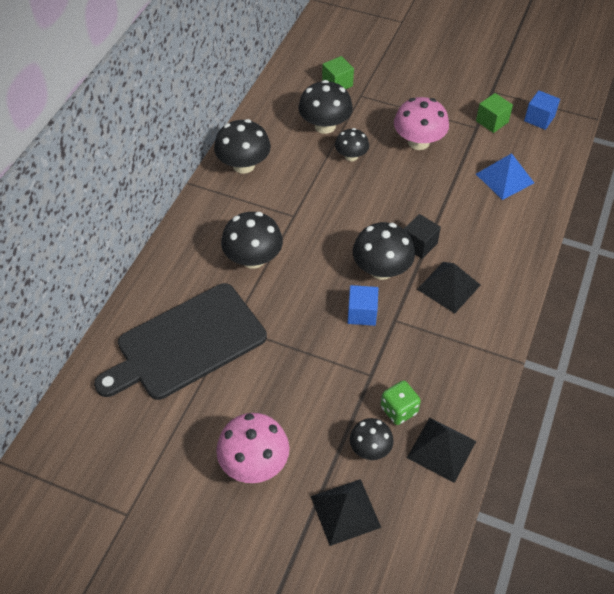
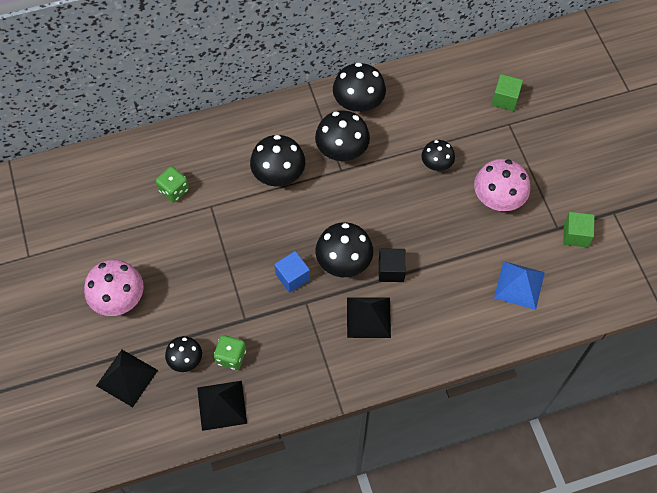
camera: 50 degrees right, 10 degrees up
black cutting board [94,283,267,400] -> green dice [156,166,189,202]
black mushroom [298,80,353,134] -> black mushroom moved to [315,110,370,161]
blue cube [524,90,560,130] -> none

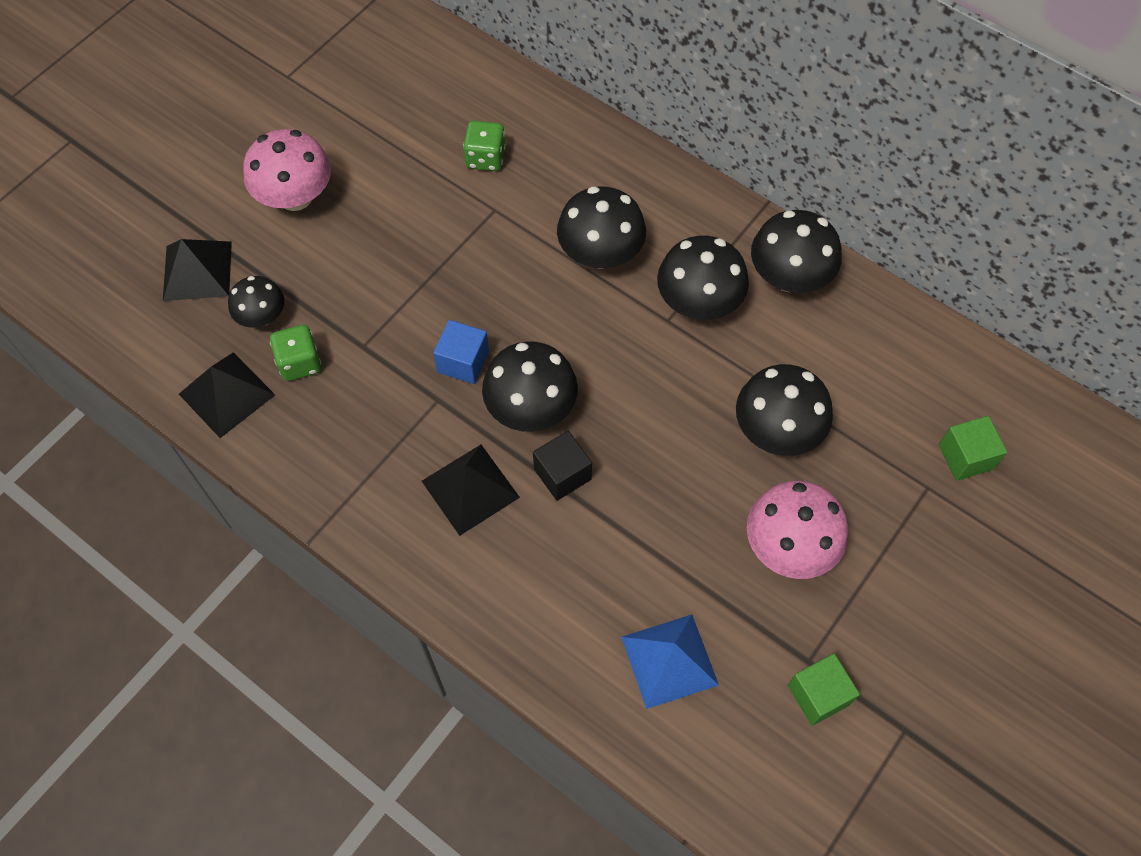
camera: 55 degrees right, 0 degrees up
black mushroom [421,140,455,171] -> black mushroom [736,364,833,456], size x1.63

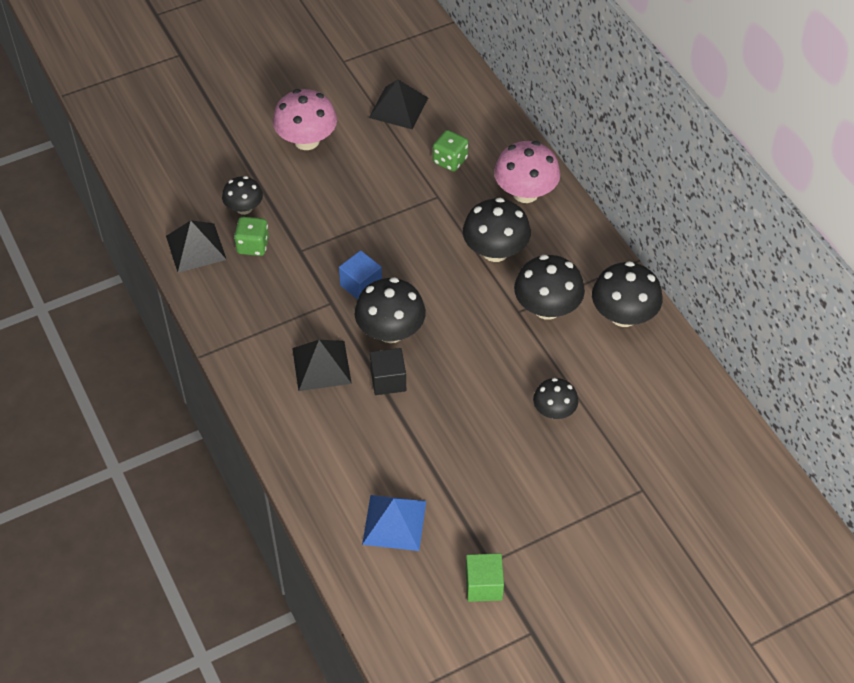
camera: 25 degrees right, 10 degrees down
black pyramid [163,239,232,301] -> black pyramid moved to [369,80,428,129]
black mushroom [736,364,833,456] -> black mushroom [533,378,578,419], size x0.61
pink mushroom [747,480,848,579] -> pink mushroom moved to [494,141,561,203]
green cube [939,416,1007,481] -> none

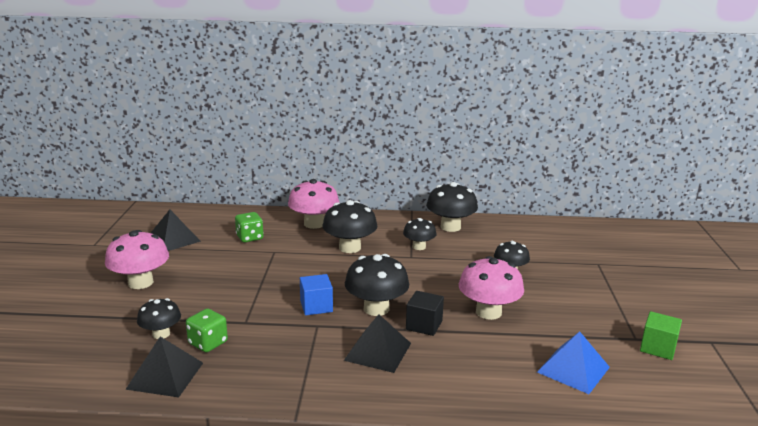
camera: 60 degrees left, 30 degrees down
black mushroom [514,255,585,320] -> black mushroom [403,218,436,250], size x0.61
none -> pink mushroom [459,256,524,320]

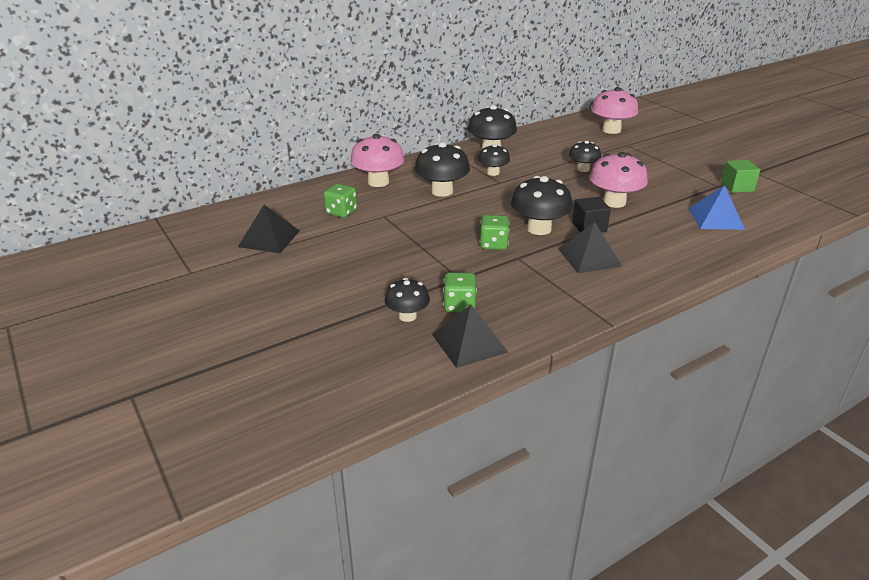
camera: 35 degrees left, 10 degrees up
pink mushroom [105,230,169,289] -> pink mushroom moved to [591,87,638,134]
blue cube [300,274,333,315] -> green dice [480,215,509,250]

